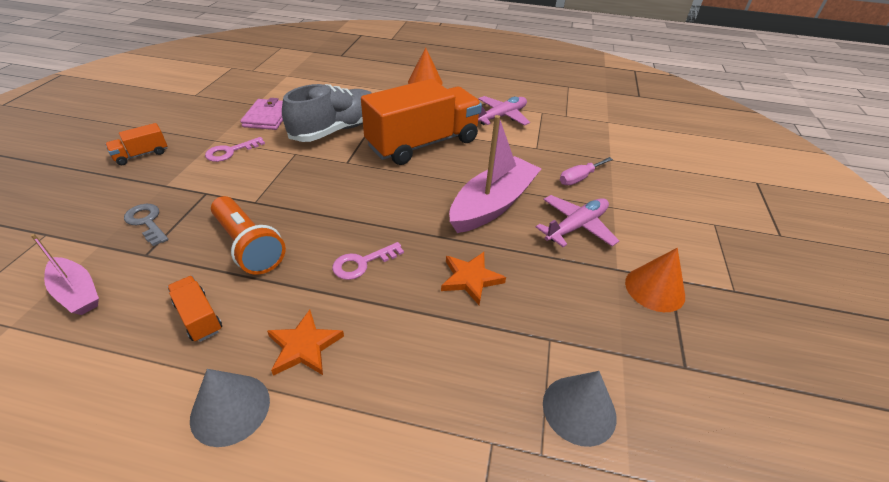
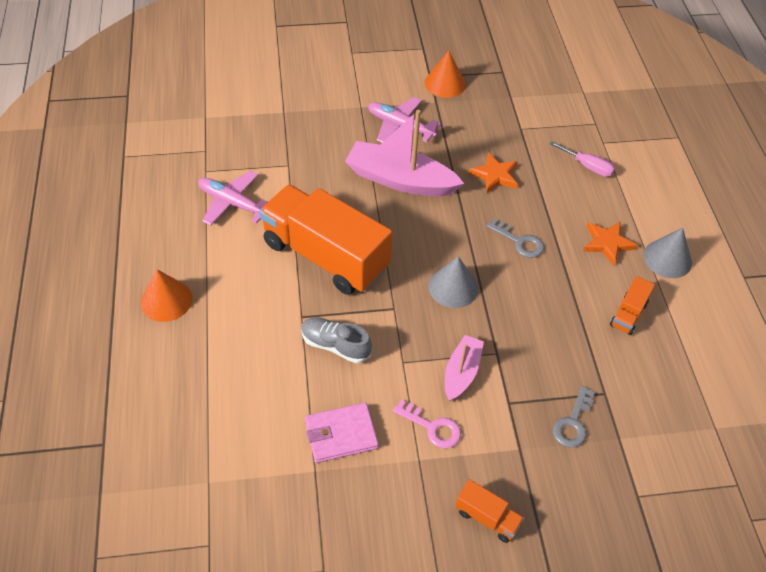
camera: 110 degrees left, 10 degrees up
pink boat [31,234,99,315] -> pink boat moved to [445,335,484,401]
orange flashlight [211,196,286,275] -> none
grey shoe [282,84,372,142] -> grey shoe [301,318,372,363], size x0.58
pink key [332,242,404,280] -> grey key [487,218,544,258]
grey cone [543,371,617,447] -> grey cone moved to [428,256,478,308]
pink screwdriver [560,157,613,185] -> pink screwdriver moved to [550,141,615,177]

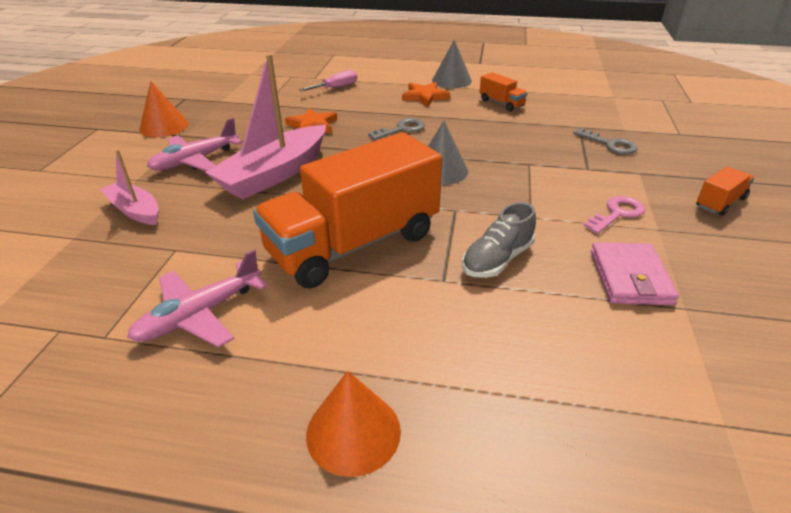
camera: 70 degrees left, 15 degrees down
pink boat [445,335,484,401] -> pink boat moved to [100,149,159,225]

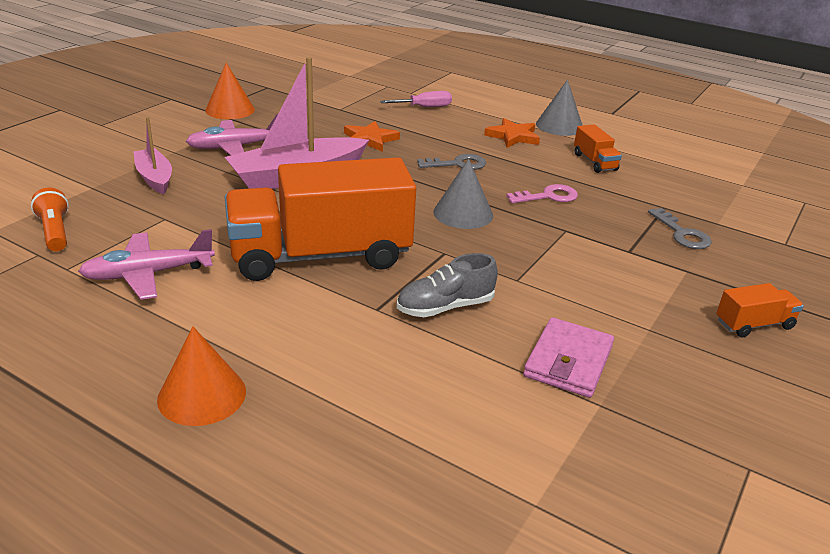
camera: 20 degrees right, 5 degrees down
pink key [584,196,645,234] -> pink key moved to [506,184,578,203]
none -> orange flashlight [31,188,69,251]

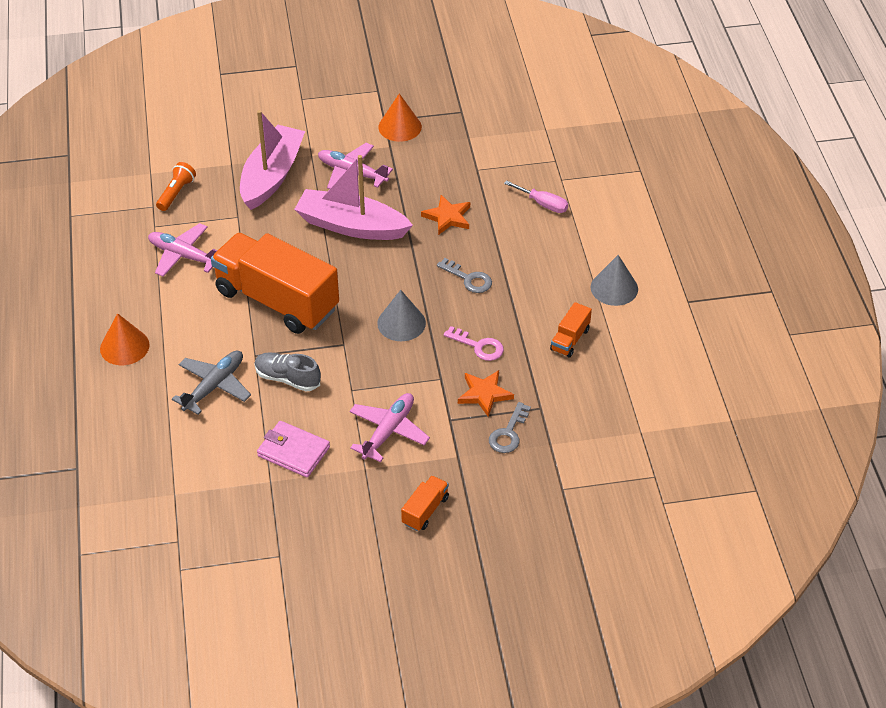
camera: 50 degrees right, 15 degrees up
pink boat [133,117,172,194] -> pink boat [240,110,305,210], size x1.79
orange star [484,118,540,148] -> orange star moved to [458,370,514,417]
pink wallet [523,317,614,398] -> pink wallet turned 45 degrees clockwise [257,421,330,477]
orange truck [716,283,804,337] -> orange truck turned 90 degrees counterclockwise [401,475,449,531]
none -> grey plane [172,351,251,415]
none -> pink plane [349,393,430,462]

